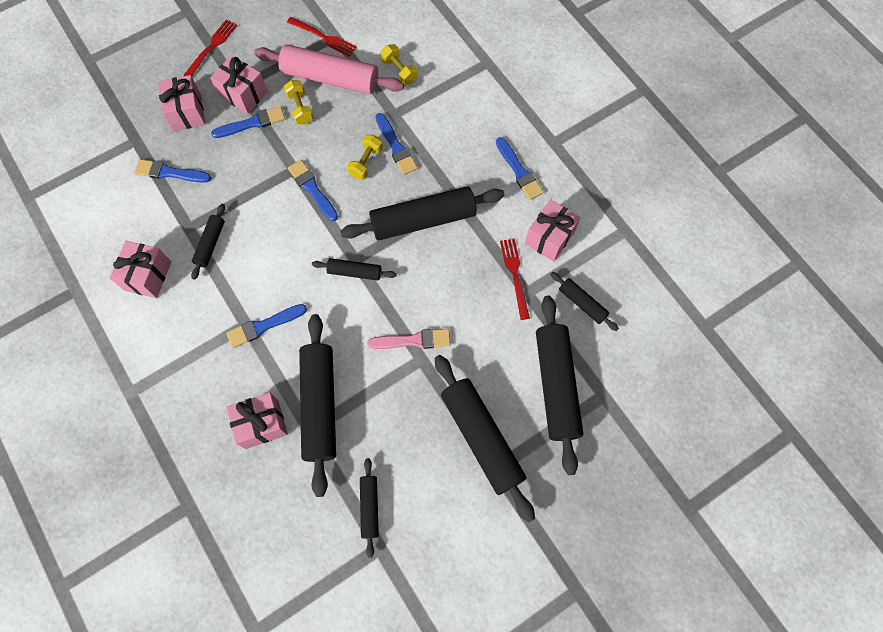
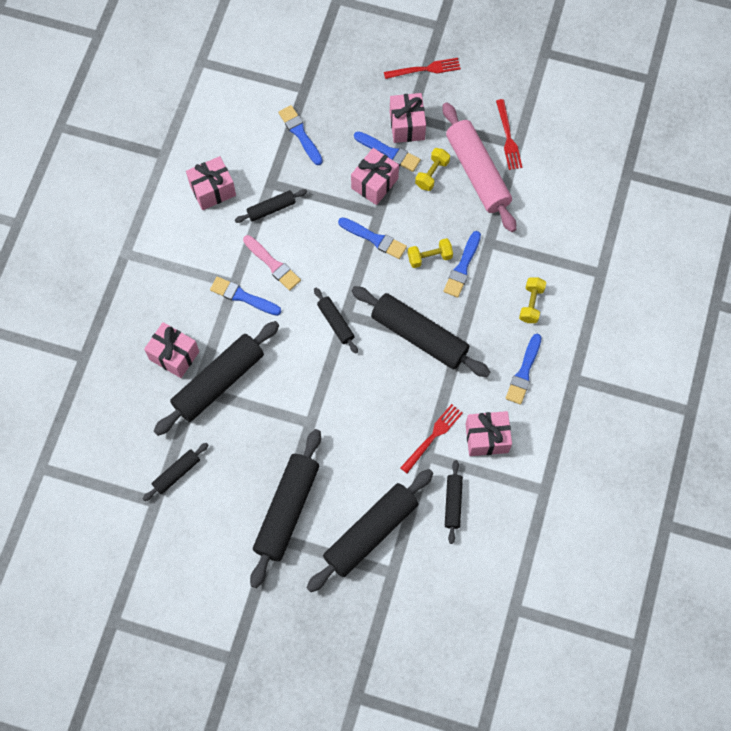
camera: 50 degrees right, 0 degrees up
pink gift [158,75,205,131] -> pink gift moved to [351,148,399,205]
blue brush [288,160,338,221] -> blue brush turned 105 degrees clockwise [338,217,407,259]
pink brush [367,329,451,349] -> pink brush moved to [243,235,301,291]
yellow dumbbell [381,44,418,85] -> yellow dumbbell moved to [519,277,546,323]

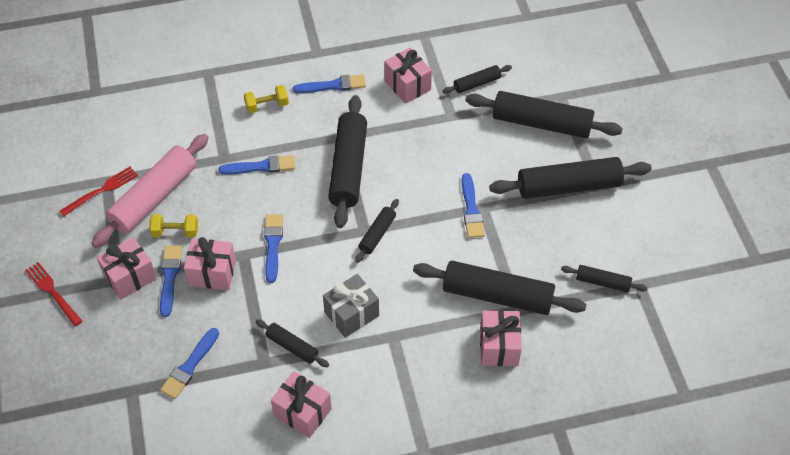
camera: 120 degrees left, 15 degrees down
blue brush [210,277,281,316] -> blue brush moved to [462,173,485,238]
pink brush [243,235,301,291] -> grey gift [323,274,379,338]
red fork [401,404,463,473] -> none
yellow dumbbell [408,238,453,268] -> none

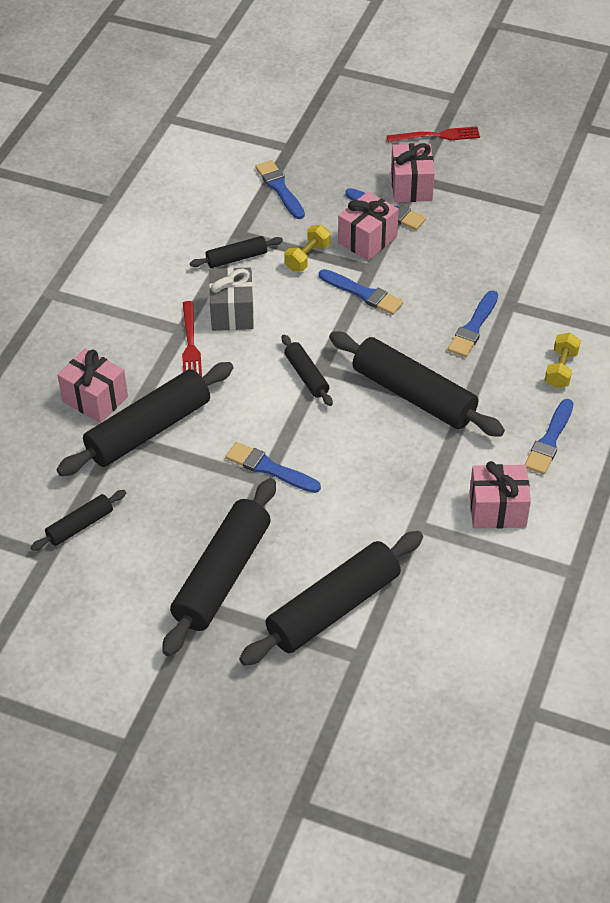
camera: 125 degrees right, 5 degrees down
red fork [60,166,138,216] -> red fork moved to [182,301,202,377]
pink rolling pin [91,134,209,248] -> none
yellow dumbbell [149,214,198,237] -> yellow dumbbell moved to [284,225,331,271]
pink gift [271,371,332,438] -> none
black rolling pin [443,65,512,94] -> none

